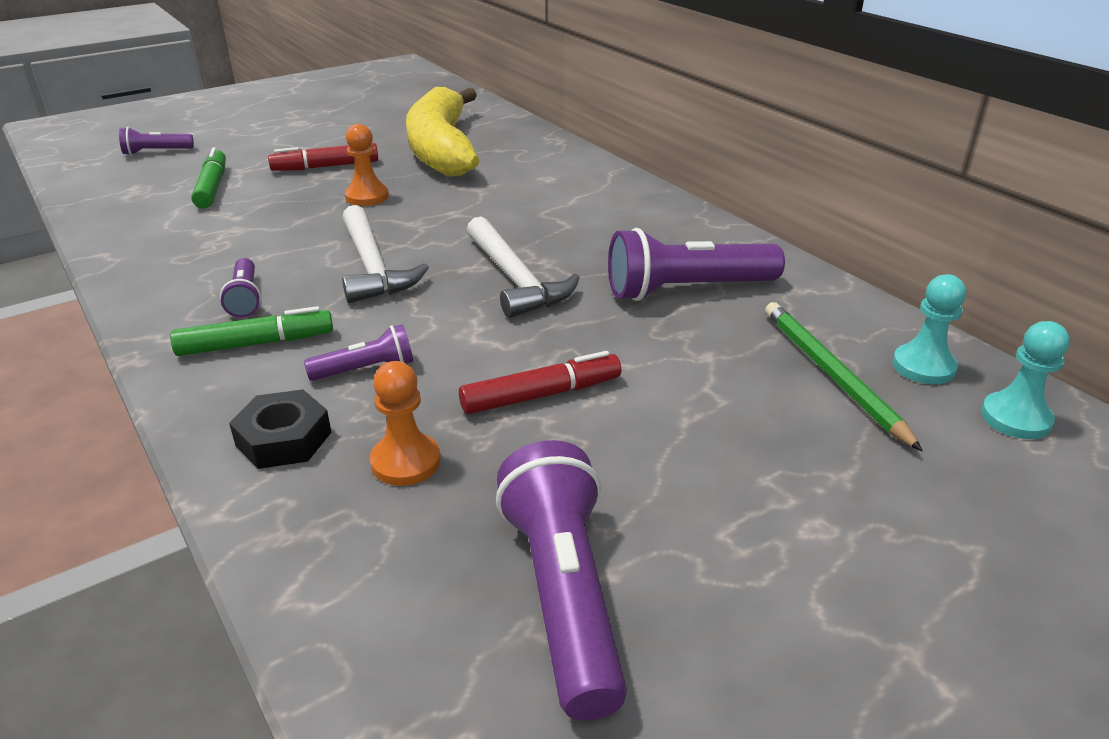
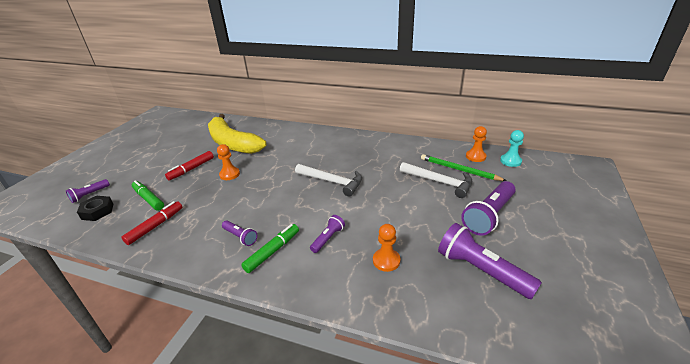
camera: 35 degrees left, 0 degrees up
black nut [229,389,331,469] -> black nut moved to [77,196,114,221]
white hammer [342,205,429,303] -> white hammer moved to [400,162,472,198]
red marker [459,351,621,414] -> red marker moved to [121,201,182,245]
purple flashlight [608,228,785,301] -> purple flashlight moved to [461,181,516,236]
turquoise pawn [892,274,966,384] -> orange pawn [466,126,487,162]

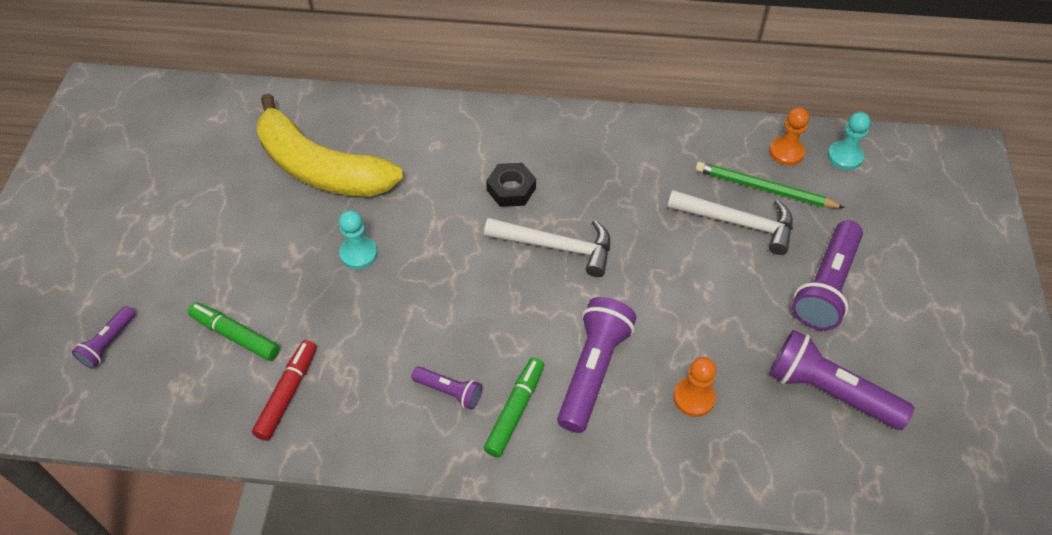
camera: 15 degrees left, 20 degrees up
black nut [77,196,114,221] -> black nut moved to [486,163,536,207]
red marker [165,151,214,180] -> none
orange pawn [217,144,240,180] -> turquoise pawn [339,210,377,269]
purple flashlight [310,215,345,253] -> purple flashlight [557,297,636,433], size x1.90

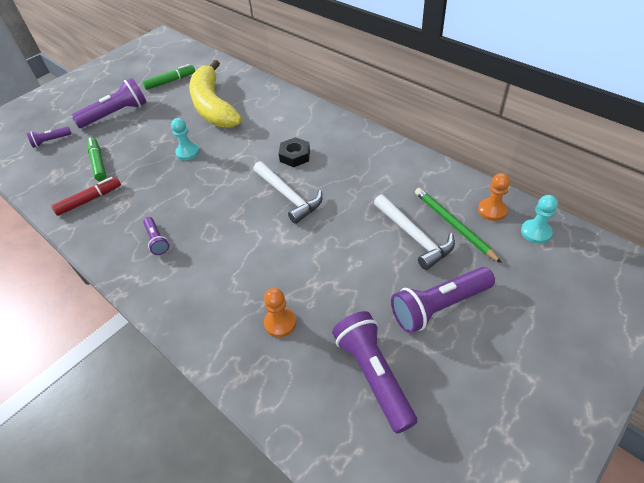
camera: 40 degrees right, 5 degrees down
green marker [484,357,544,458] -> green marker moved to [142,64,195,90]
purple flashlight [557,297,636,433] -> purple flashlight moved to [71,78,147,128]

